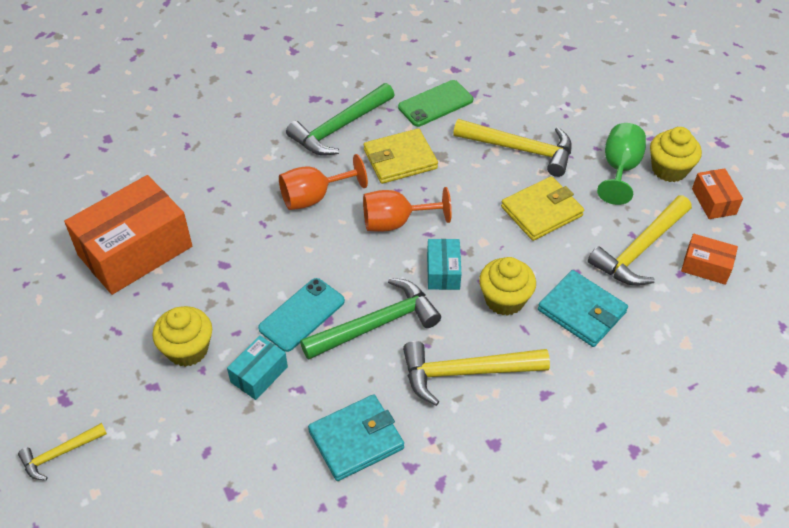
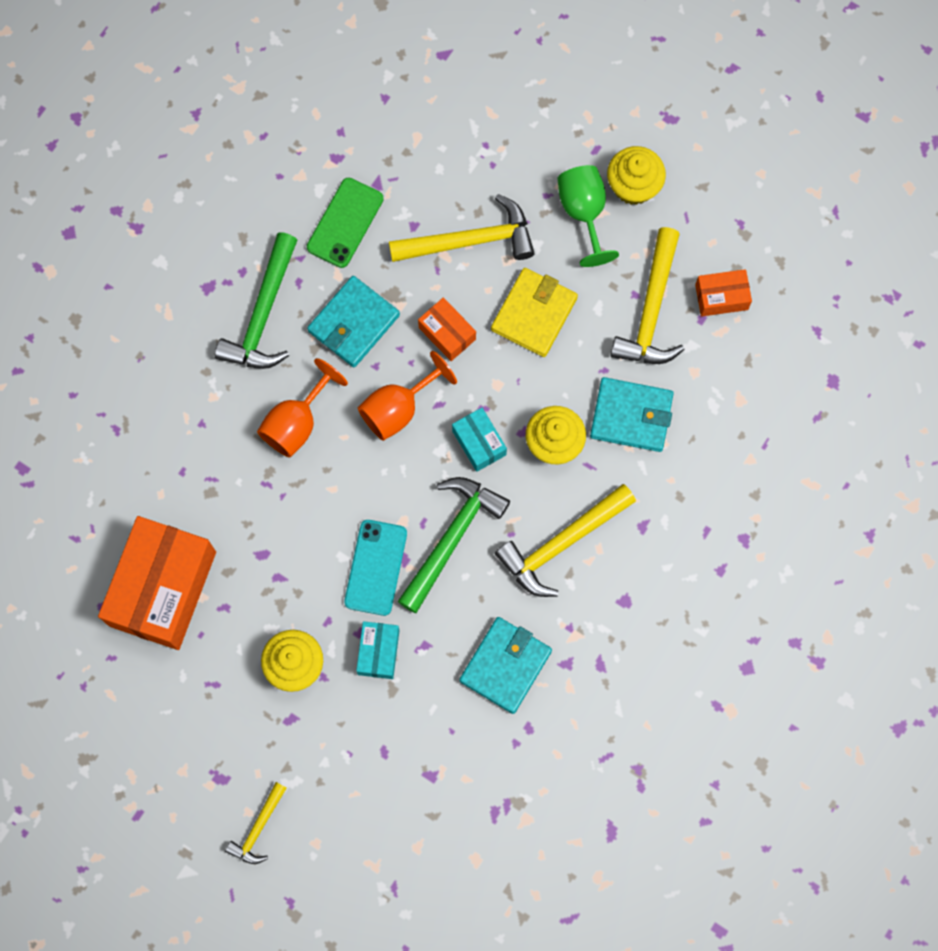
camera: 30 degrees left, 25 degrees up
yellow wallet [364,128,438,184] -> turquoise wallet [307,276,400,367]
orange box [692,168,743,219] -> orange box moved to [418,297,476,361]

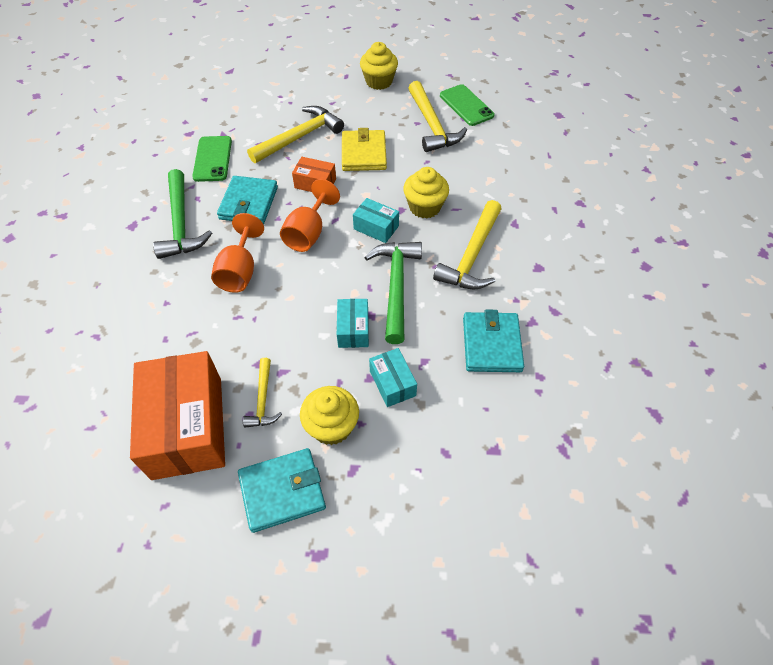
camera: 30 degrees left, 20 degrees down
yellow hammer [225,782,287,864] -> yellow hammer moved to [243,358,282,428]
turquoise phone [344,520,407,616] -> turquoise box [337,299,369,348]
green goblet [557,165,619,267] -> none
turquoise wallet [590,377,674,452] -> turquoise wallet moved to [238,448,326,533]
orange box [695,269,752,317] -> green phone [440,84,495,126]

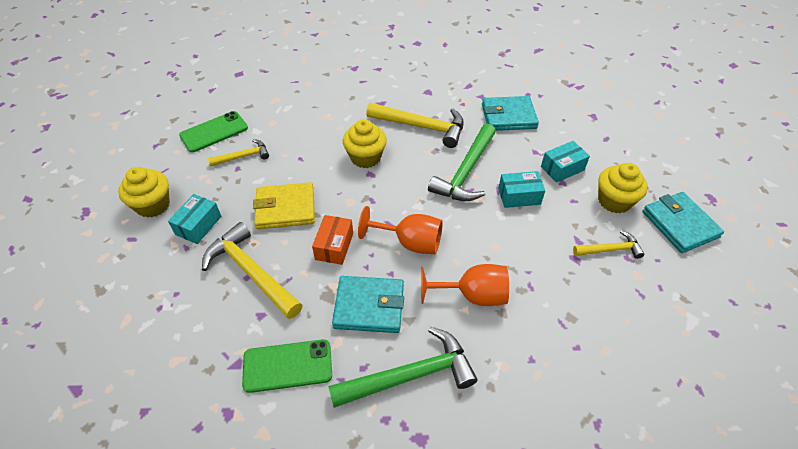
camera: 95 degrees left, 5 degrees down
orange box [130,351,225,480] -> none
turquoise box [353,198,399,243] -> turquoise box moved to [168,194,222,244]
green hammer [364,242,422,344] -> green hammer turned 60 degrees counterclockwise [428,124,496,201]
yellow hammer [408,81,467,152] -> yellow hammer [208,139,269,166], size x0.56

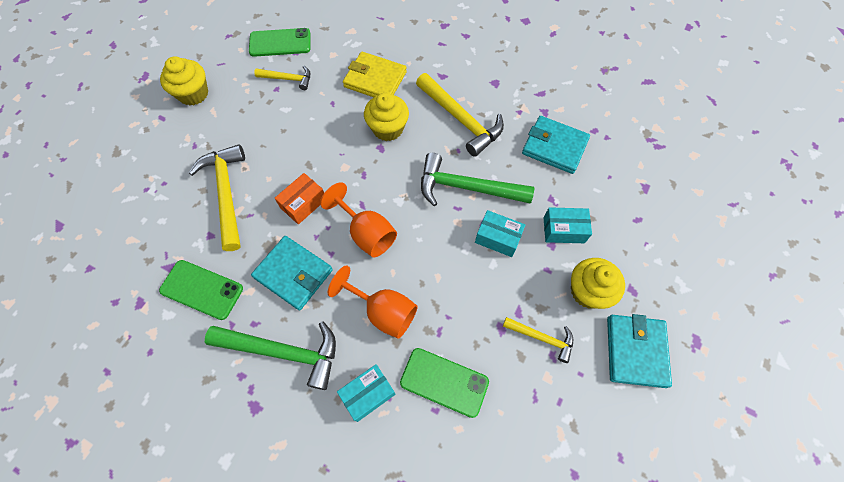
camera: 30 degrees right, 15 degrees up
turquoise box [168,194,222,244] -> turquoise box moved to [337,364,396,422]
yellow wallet [253,182,315,229] -> yellow wallet moved to [343,52,407,97]
green hammer [428,124,496,201] -> green hammer turned 45 degrees clockwise [421,153,534,206]
none -> green phone [400,348,489,418]

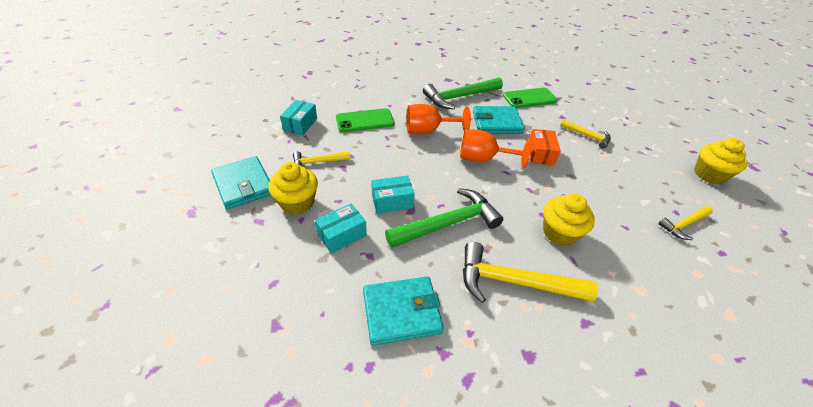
camera: 140 degrees right, 20 degrees down
yellow hammer [189,144,245,251] -> yellow hammer [560,119,611,149], size x0.56
green phone [249,28,311,57] -> none
turquoise box [337,364,396,422] -> turquoise box moved to [280,100,317,135]
yellow wallet [343,52,407,97] -> none

